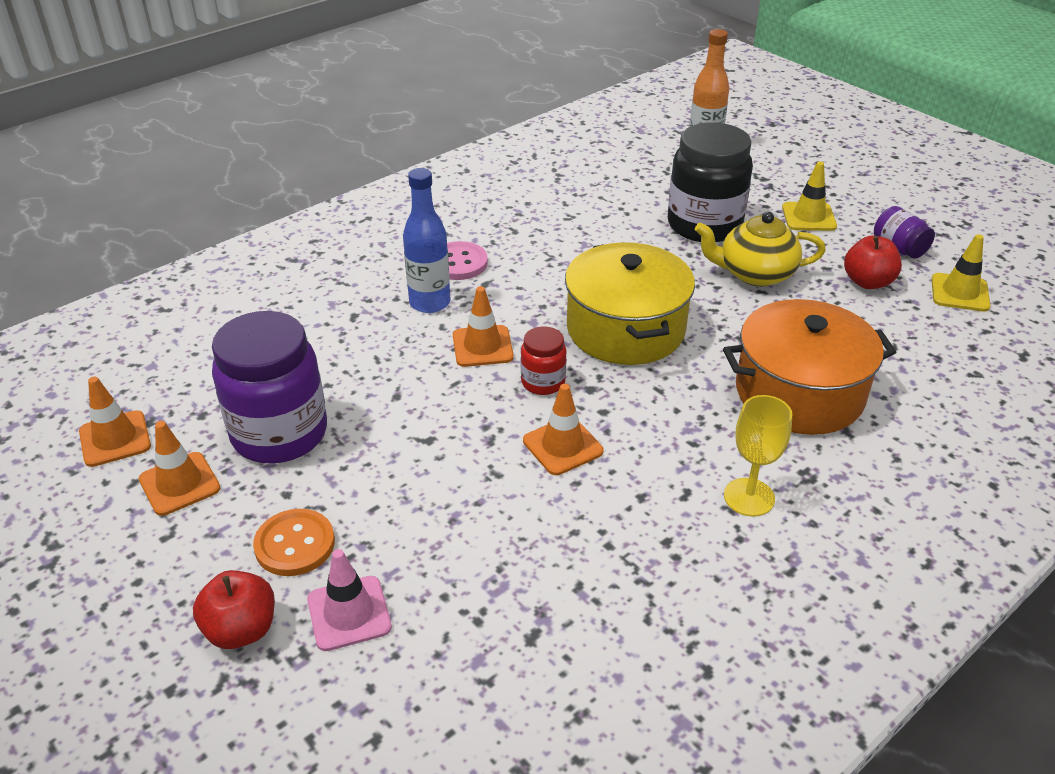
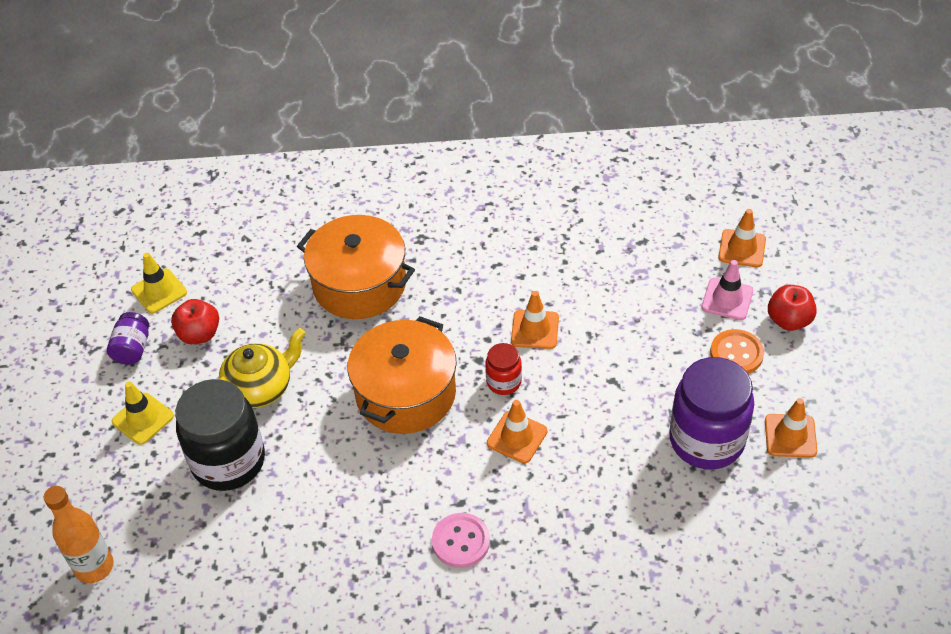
camera: 140 degrees left, 10 degrees up
orange traffic cone [79,377,151,467] -> orange traffic cone moved to [718,209,766,267]
blue bottle [403,168,451,313] -> none
yellow pot [565,242,695,365] -> orange pot [348,316,456,434]
yellow teapot [695,212,826,287] -> yellow teapot turned 75 degrees counterclockwise [219,328,305,408]
yellow goblet [724,395,792,516] -> none

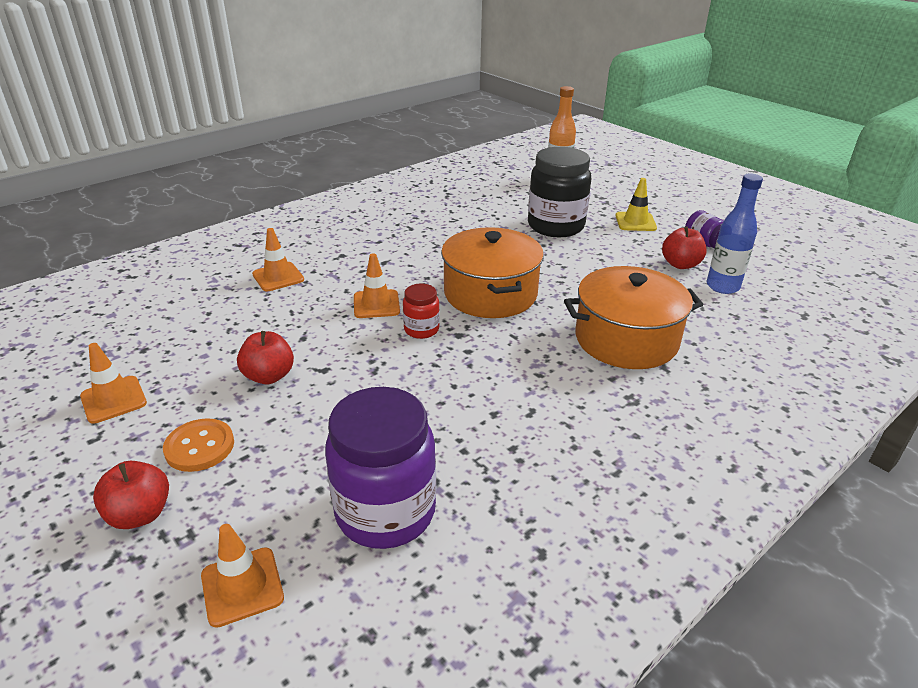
camera: 140 degrees right, 15 degrees down
yellow traffic cone [131,253,187,313] -> none
yellow teapot [219,328,305,408] -> none
pink button [432,513,490,568] -> none
orange traffic cone [511,291,559,349] -> orange traffic cone moved to [252,228,304,291]
purple jar [669,357,754,469] -> purple jar moved to [325,387,436,549]
pink traffic cone [702,260,753,320] -> none
none -> red apple [237,331,294,384]
none -> blue bottle [707,174,763,294]

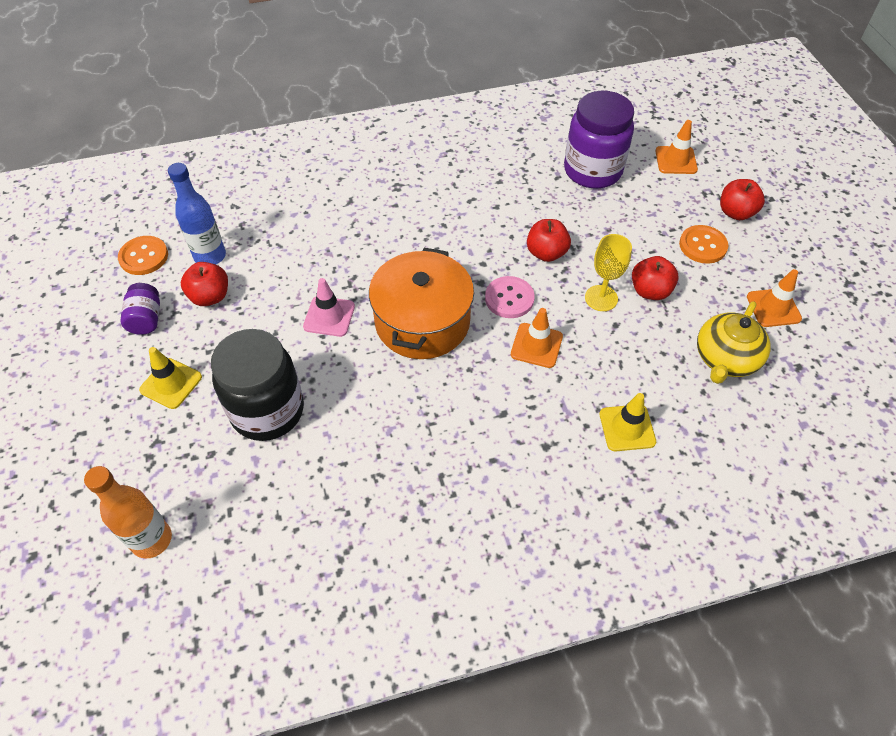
camera: 155 degrees left, 20 degrees up
orange traffic cone [252,228,304,291] -> yellow traffic cone [600,393,656,451]
red jar [403,284,440,339] -> pink button [485,276,535,318]
orange pot [564,266,703,369] -> none
none -> orange button [118,236,168,275]
none -> pink traffic cone [303,278,355,337]
none -> red apple [527,219,571,262]
none -> yellow goblet [585,234,632,311]
none -> yellow teapot [697,301,771,384]

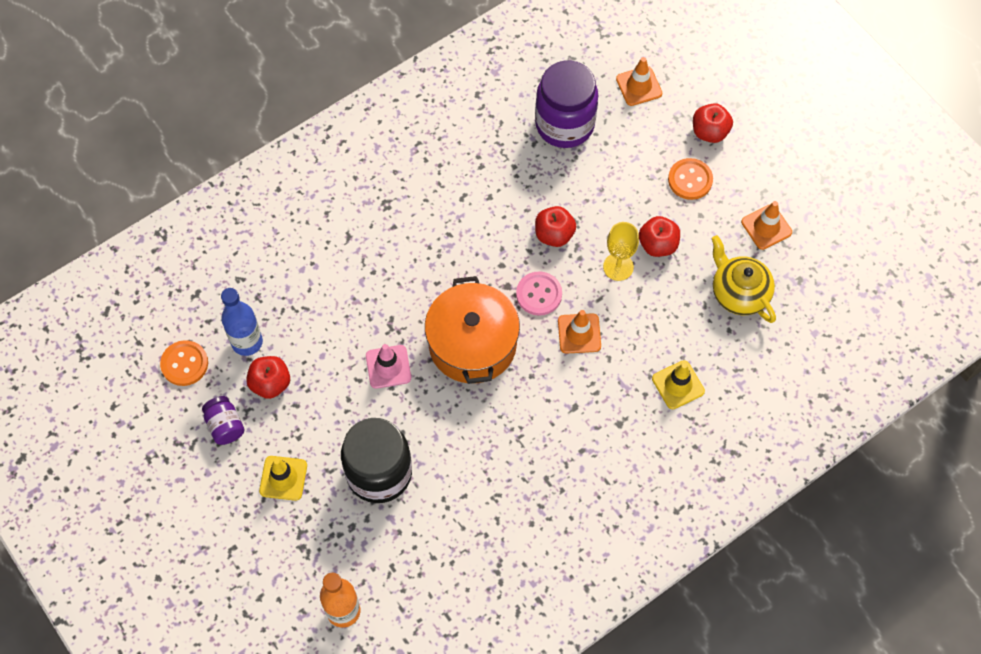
camera: 20 degrees left, 10 degrees up
yellow teapot [697,301,771,384] -> yellow teapot turned 135 degrees clockwise [711,235,776,323]

